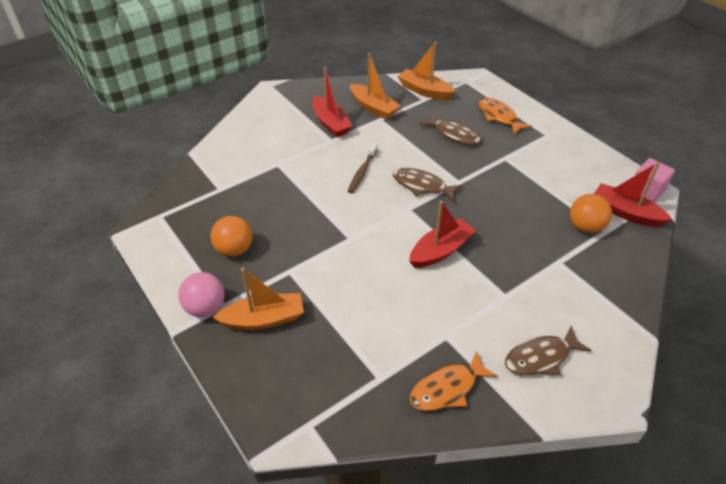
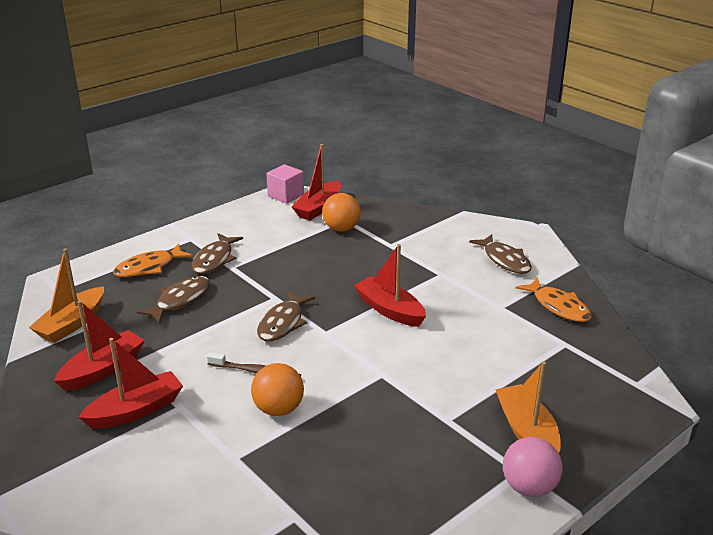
camera: 95 degrees left, 15 degrees down
orange ball [211,216,252,257] -> orange ball moved to [251,363,304,416]
orange boat [350,53,400,119] -> red boat [54,300,145,391]
none -> brown fish [191,233,243,274]

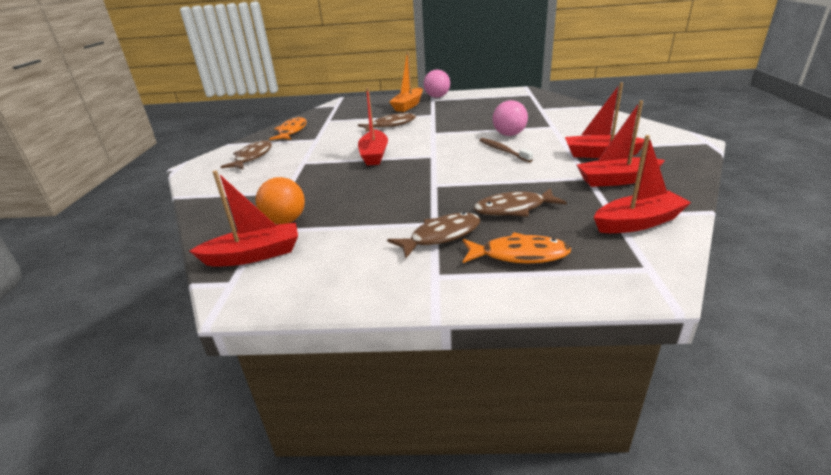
camera: 135 degrees left, 0 degrees up
orange boat [29,248,104,343] -> red boat [594,135,691,233]
orange ball [251,363,304,416] -> pink ball [493,100,528,136]
brown fish [257,291,315,342] -> brown fish moved to [358,112,416,132]
pink cube [266,164,304,204] -> none

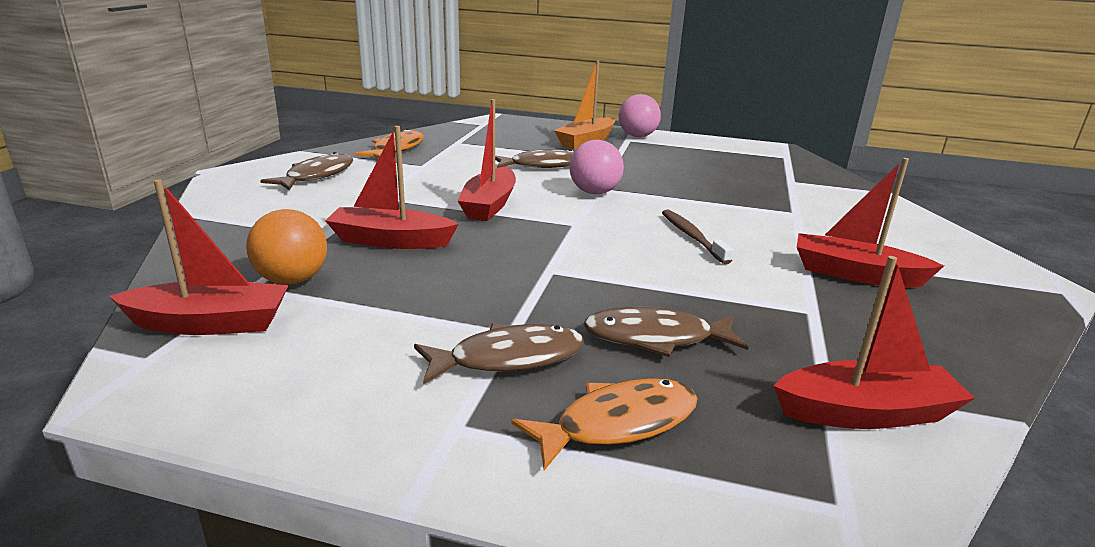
camera: 10 degrees right, 5 degrees down
orange fish [463,232,571,263] -> orange fish turned 45 degrees counterclockwise [512,378,698,471]
pink ball [493,100,528,136] -> pink ball moved to [569,140,624,194]
red boat [576,100,665,187] -> red boat moved to [325,126,459,249]

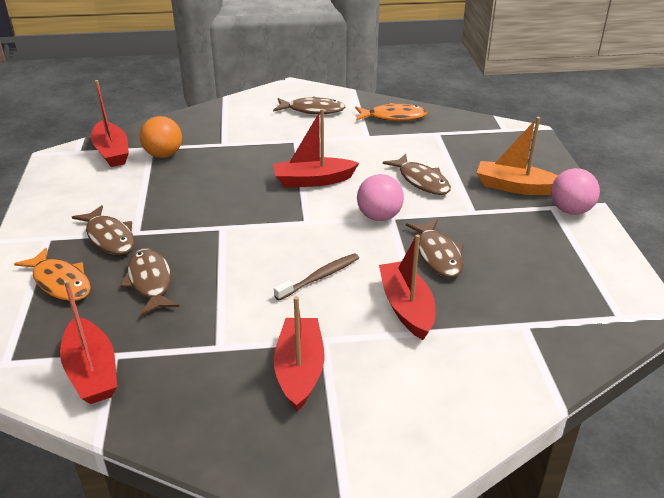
camera: 70 degrees right, 10 degrees up
red boat [325,126,459,249] -> red boat moved to [379,234,436,340]
none -> brown fish [406,219,464,278]

